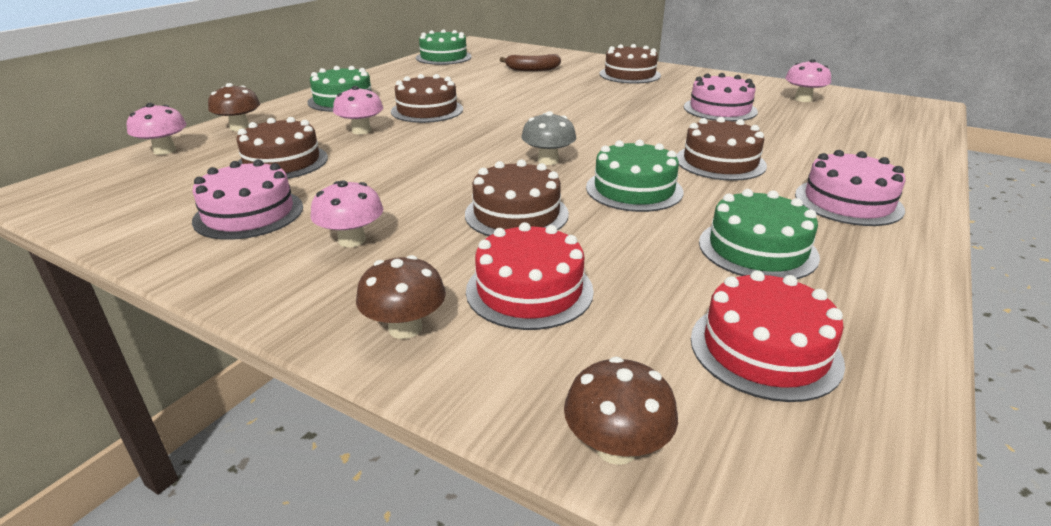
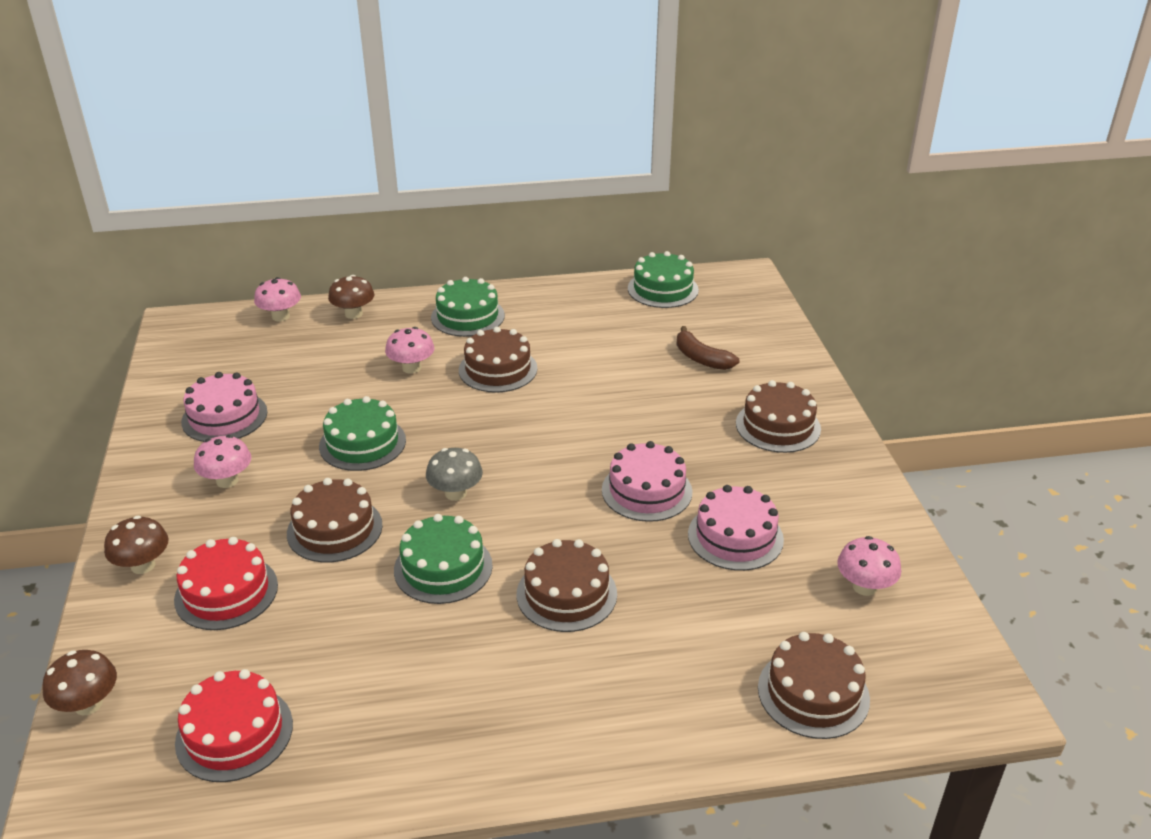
camera: 50 degrees right, 5 degrees up
brown cake [236,117,328,179] -> brown cake moved to [758,632,870,739]
green cake [699,189,820,279] -> green cake moved to [319,396,406,471]
pink cake [795,150,906,226] -> pink cake moved to [602,441,692,522]

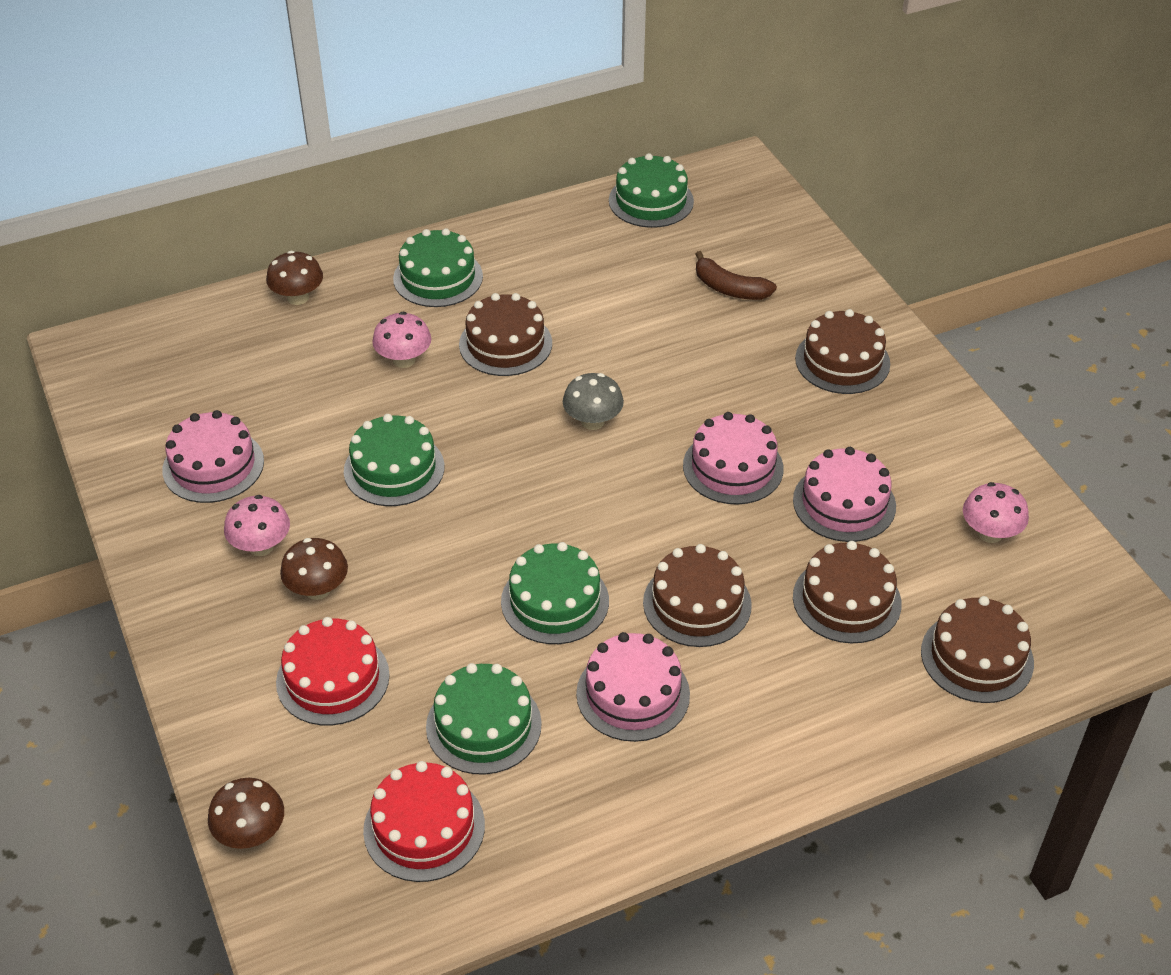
camera: 15 degrees left, 10 degrees up
brown mushroom [104,516,169,574] -> brown mushroom moved to [280,538,348,600]
pink mushroom [254,277,301,321] -> none
brown cake [287,478,383,562] -> brown cake moved to [793,541,902,643]
grey mushroom [426,448,483,501] -> grey mushroom moved to [563,373,624,430]
none -> green cake [426,663,542,775]
none -> pink cake [576,632,690,742]

